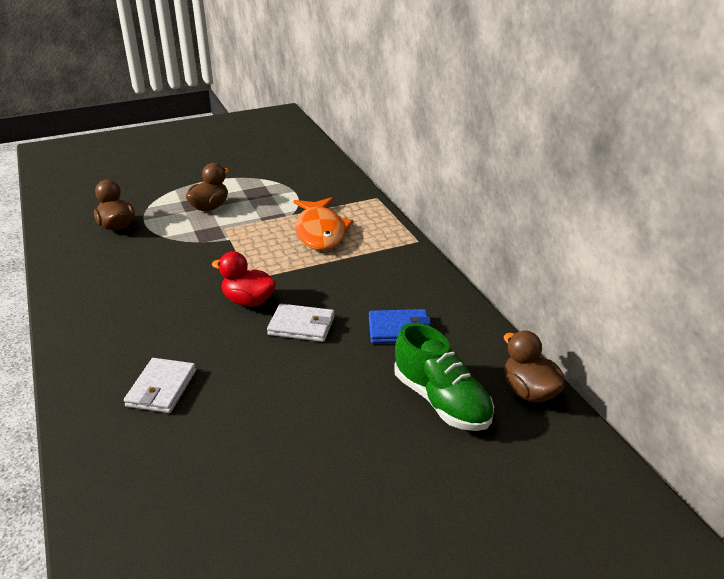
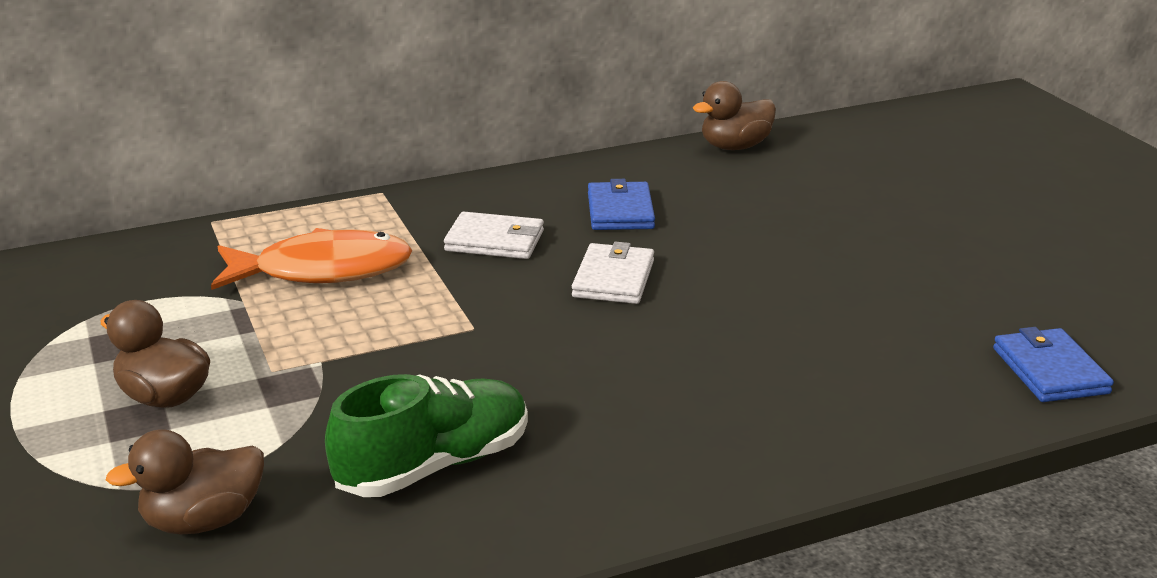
camera: 90 degrees left, 5 degrees down
white wallet [124,358,196,413] -> white wallet moved to [444,212,544,259]
red duck [211,251,276,307] -> none
green shoe [394,323,494,431] -> green shoe moved to [325,374,528,497]
none -> blue wallet [993,327,1114,402]

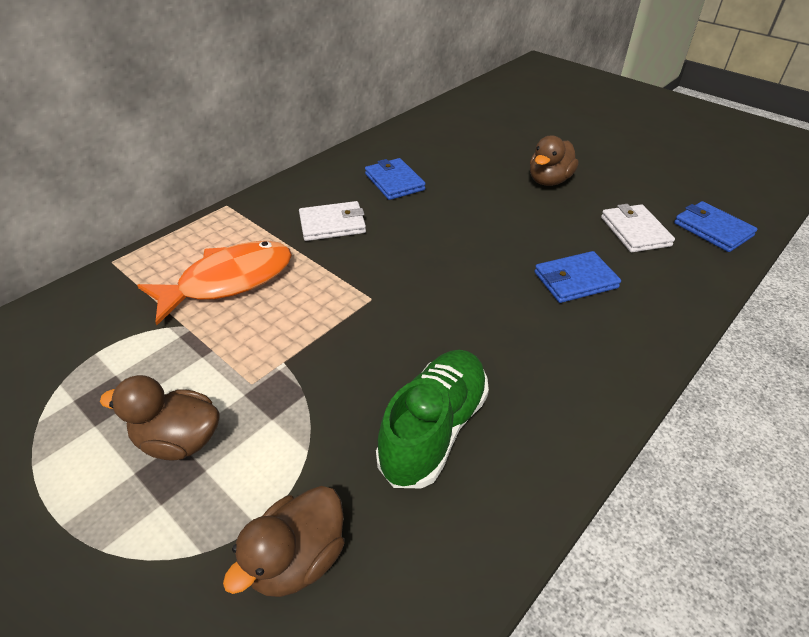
camera: 25 degrees left, 15 degrees up
white wallet [572,242,654,304] -> white wallet moved to [601,204,675,252]
brown duck [693,81,776,150] -> brown duck moved to [530,135,579,186]
none -> blue wallet [534,251,621,303]

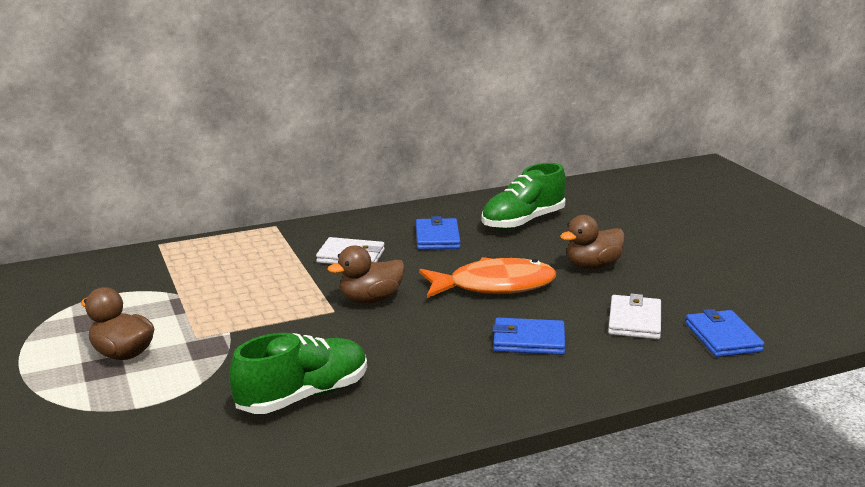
camera: 25 degrees right, 20 degrees down
orange fish [137,241,292,325] -> orange fish moved to [419,257,556,298]
brown duck [223,486,345,597] -> brown duck moved to [328,245,405,304]
none -> green shoe [482,163,566,230]

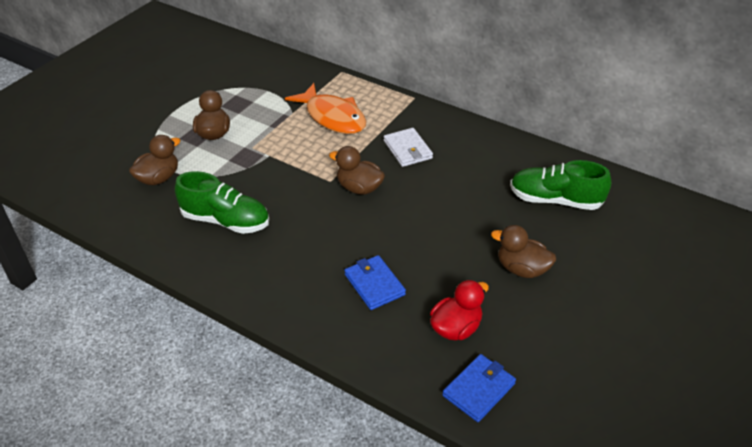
camera: 55 degrees right, 20 degrees up
blue wallet [416,216,460,250] -> none
orange fish [419,257,556,298] -> orange fish moved to [285,83,366,134]
white wallet [608,294,661,339] -> red duck [430,280,489,340]
none -> brown duck [129,135,181,185]

